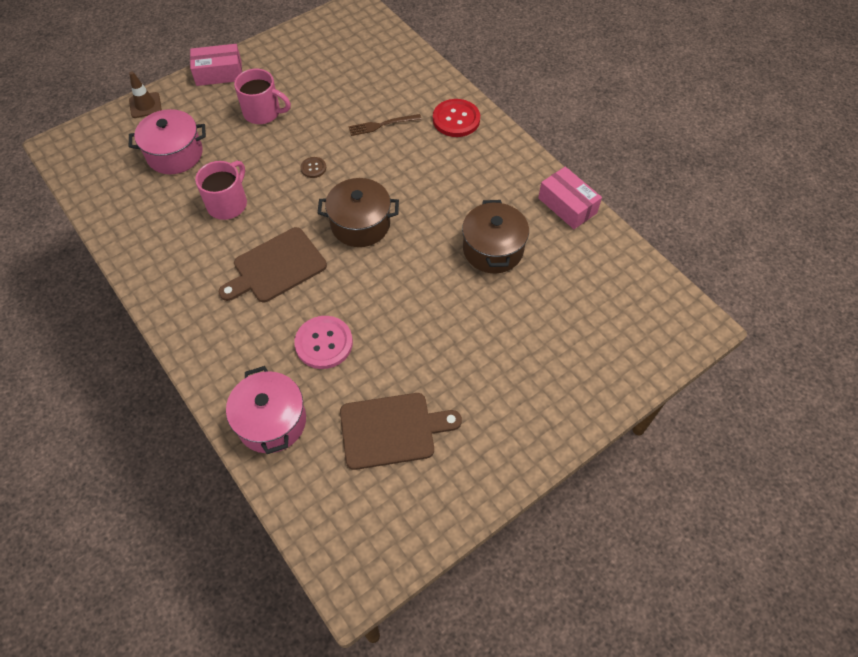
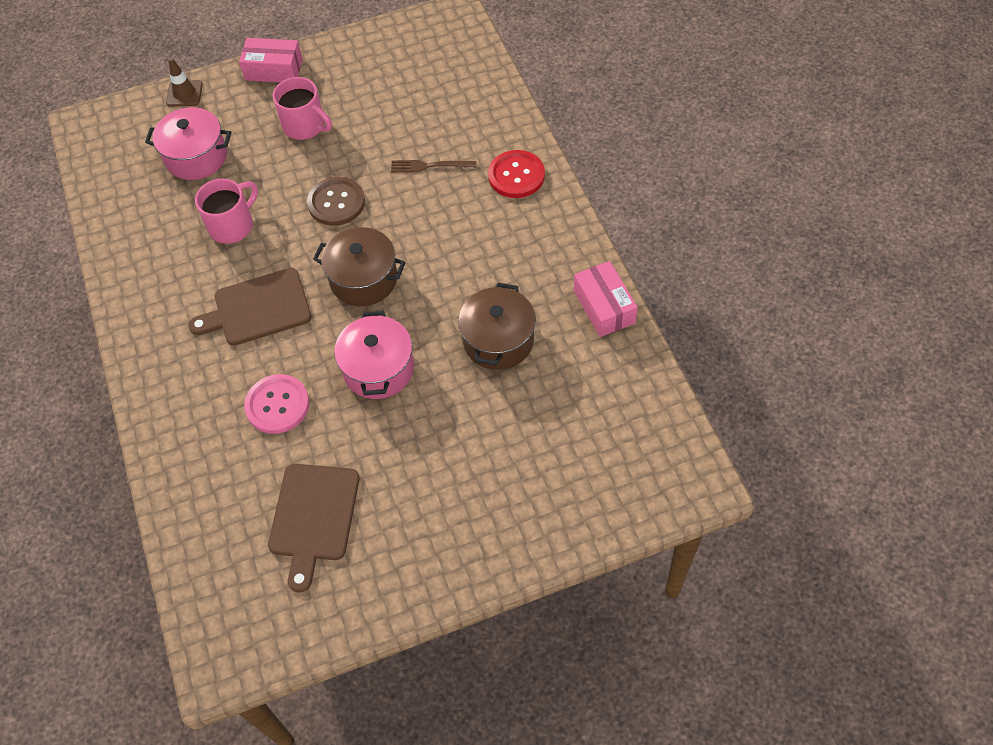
camera: 20 degrees right, 0 degrees up
pink pot [226,366,306,454] -> pink pot moved to [334,311,414,399]
brown button [301,157,326,178] -> brown button [307,177,365,226], size x1.95
brown cutting board [340,393,462,470] -> brown cutting board turned 90 degrees clockwise [268,464,360,593]

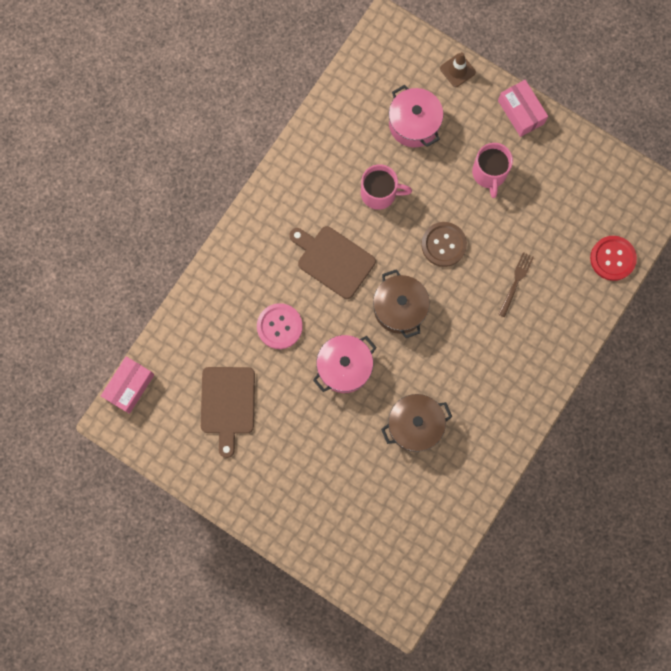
camera: 50 degrees right, 20 degrees up
brown cutting board [268,464,360,593] -> brown cutting board turned 60 degrees counterclockwise [201,367,255,458]
brown fork [391,160,477,173] -> brown fork turned 60 degrees clockwise [498,252,534,317]
red button [488,150,545,198] -> red button moved to [590,236,637,281]
pink box [574,261,638,337] -> pink box moved to [101,357,154,414]

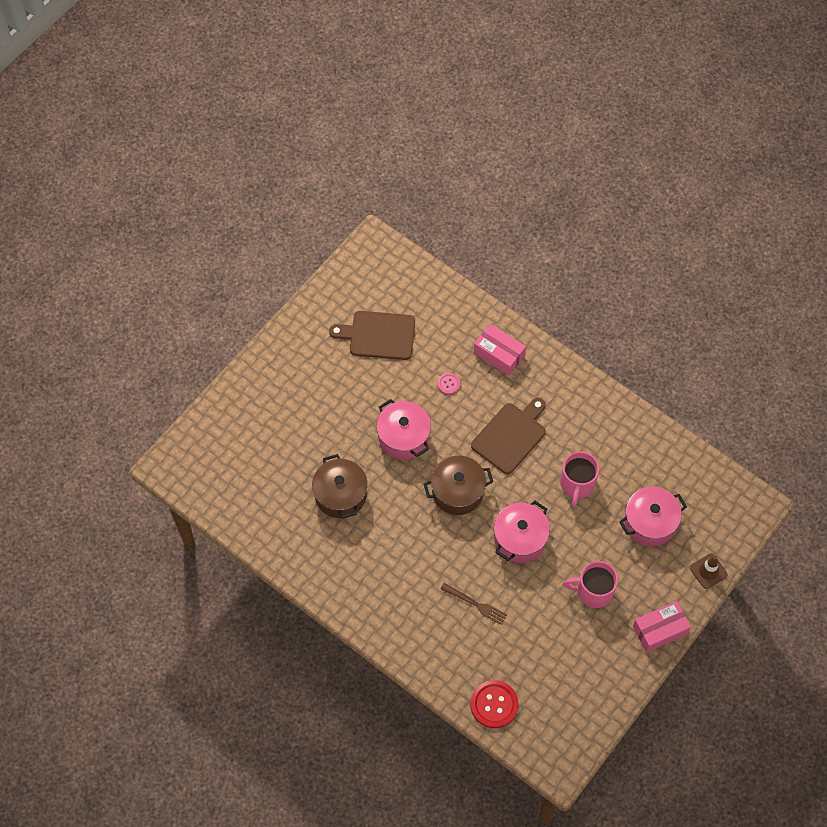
camera: 95 degrees right, 15 degrees down
pink box [101,357,154,414] -> pink box moved to [474,324,526,375]
pink button [257,303,303,349] -> pink button [438,373,460,394], size x0.51
brown button [421,222,467,267] -> pink pot [494,501,550,563]

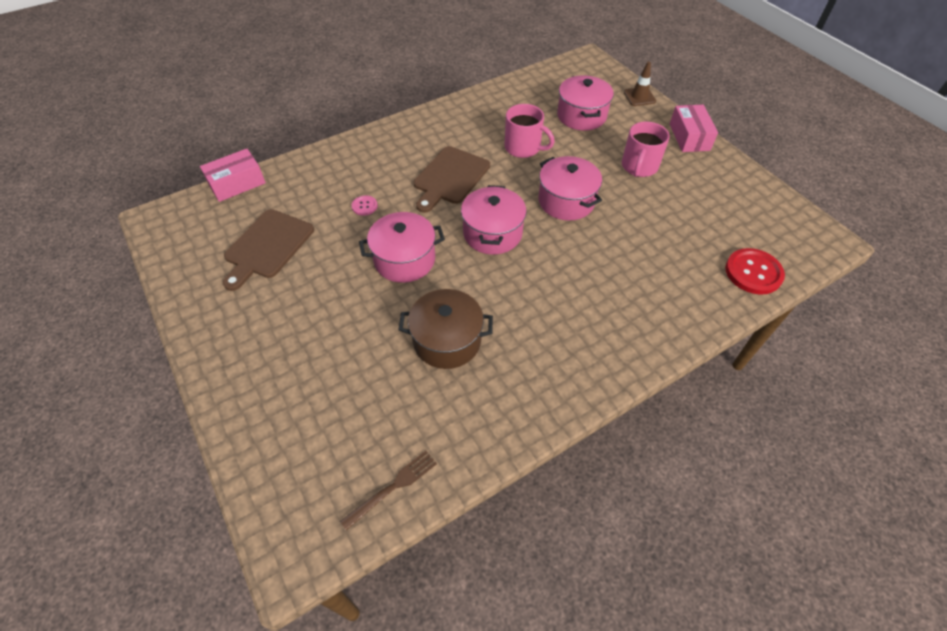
camera: 70 degrees left, 10 degrees down
brown pot [424,456,493,515] -> pink pot [461,185,527,254]
brown fork [441,583,507,625] -> brown fork moved to [340,451,437,530]
brown cutting board [471,398,546,474] -> brown cutting board turned 120 degrees counterclockwise [414,146,490,213]
pink box [474,324,526,375] -> pink box moved to [200,148,266,202]

